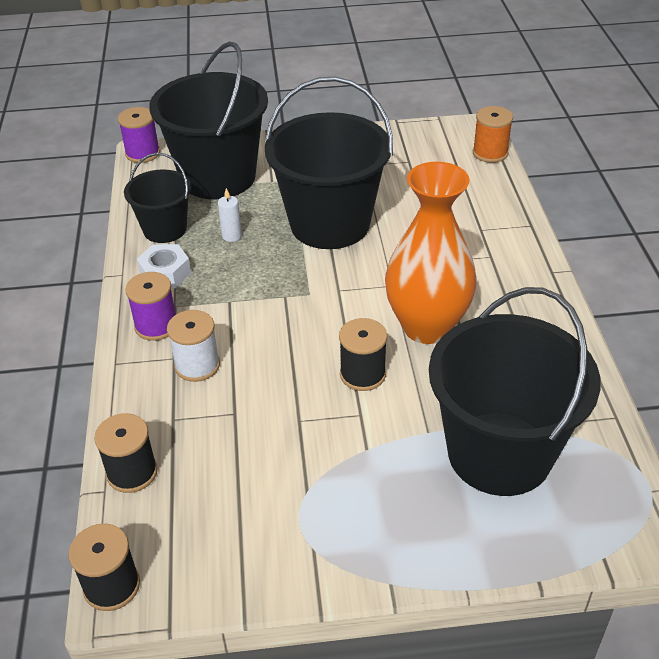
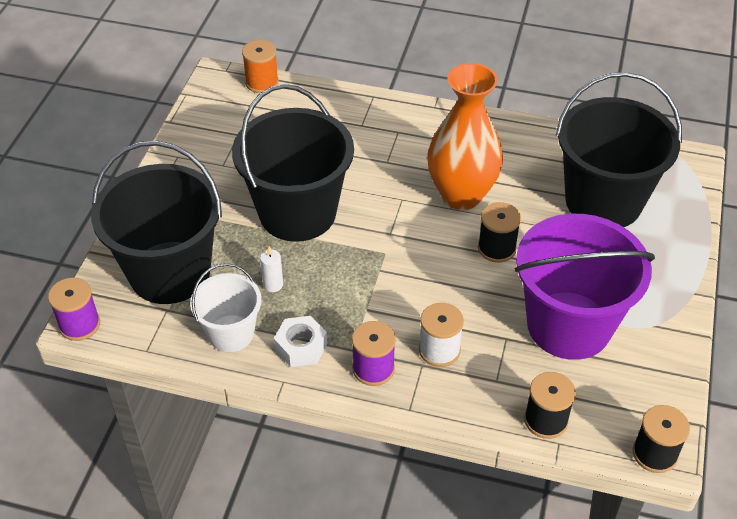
camera: 70 degrees left, 5 degrees up
black bucket [124,153,191,243] -> white bucket [190,263,262,352]
none -> purple bucket [515,214,655,360]

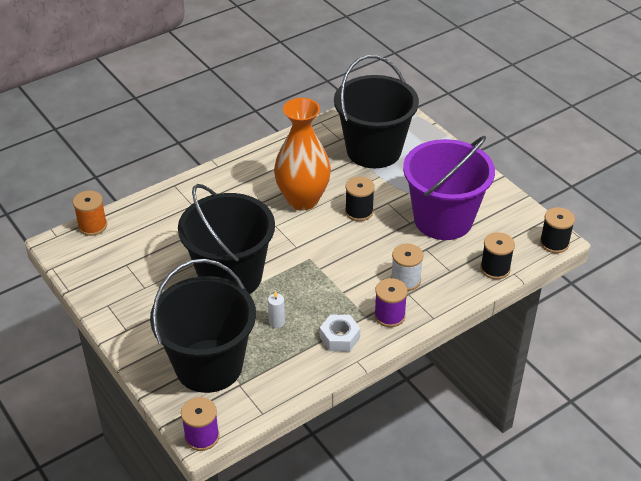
camera: 50 degrees left, 5 degrees down
white bucket [190,263,262,352] -> none

